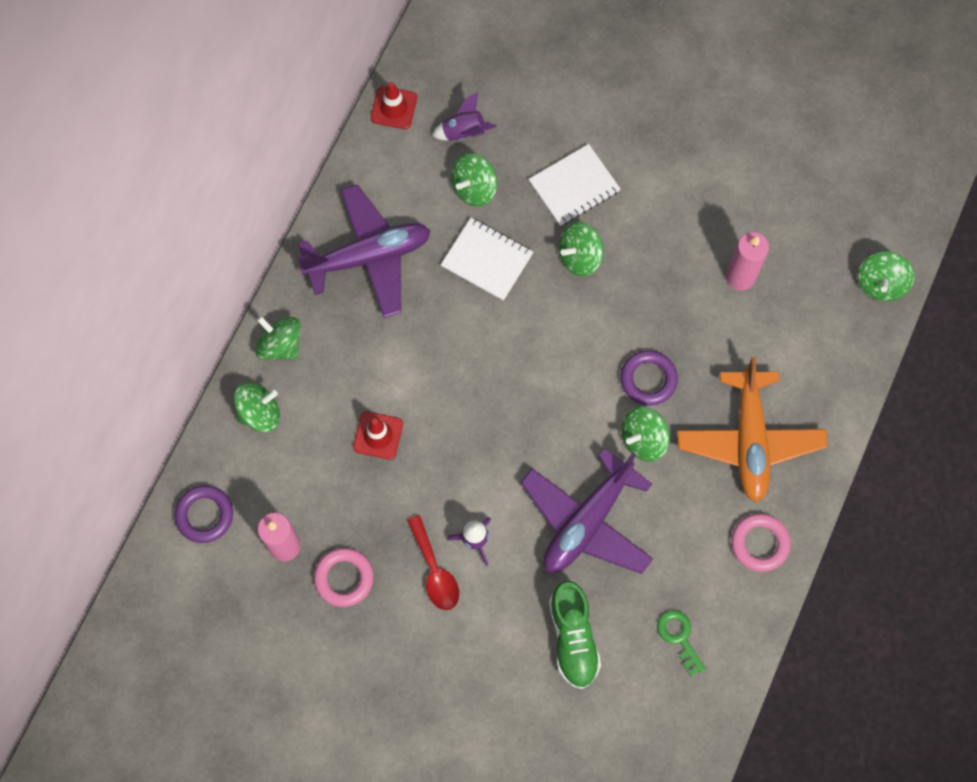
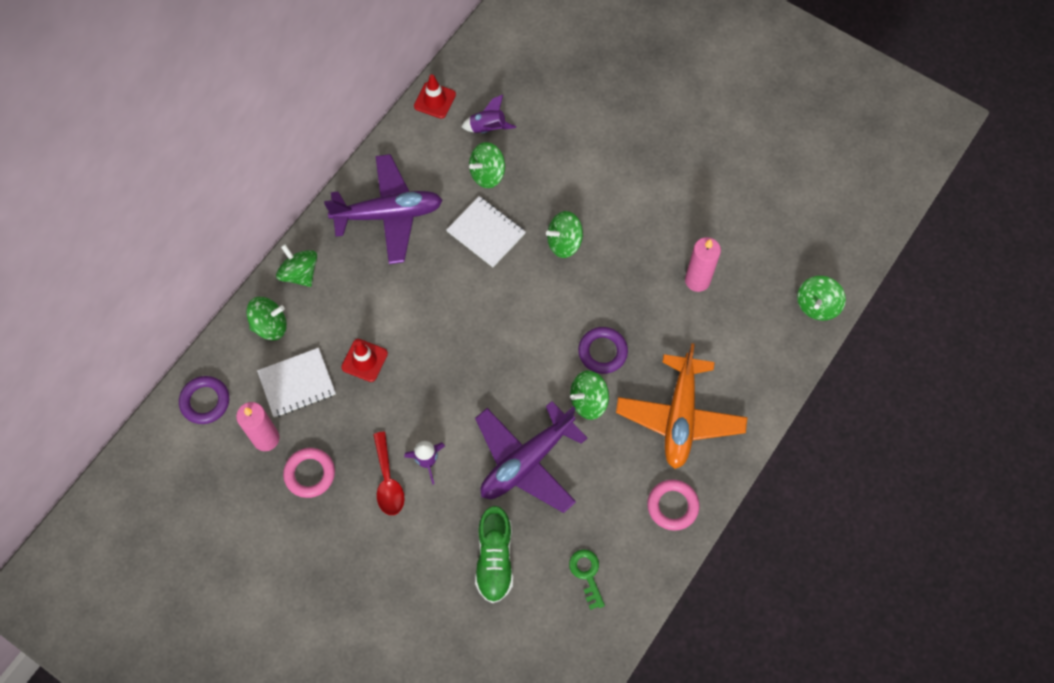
camera: 10 degrees right, 5 degrees down
white notebook [529,144,620,226] -> white notebook moved to [257,348,336,418]

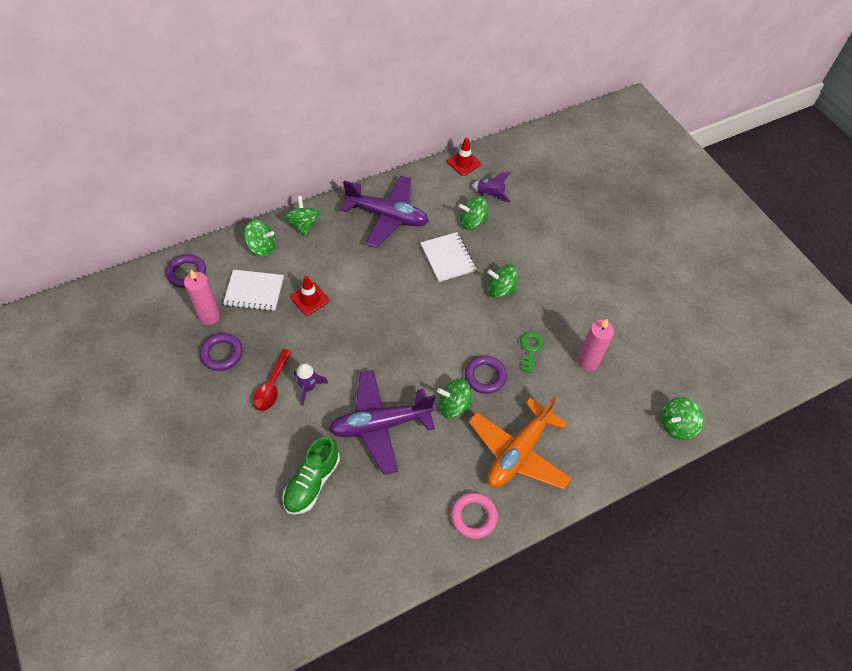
camera: 25 degrees right, 10 degrees down
pink ring [283,448,335,498] -> purple ring [200,333,242,371]
green key [569,549,605,610] -> green key moved to [520,332,543,373]

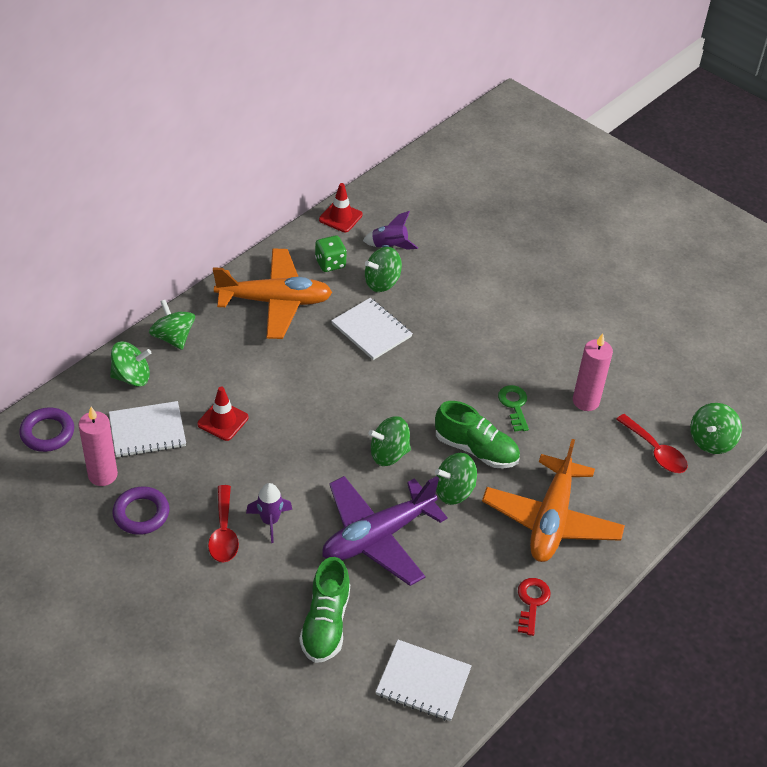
camera: 20 degrees left, 10 degrees down
purple plane [341,175,429,248] -> orange plane [213,249,333,339]
pink ring [451,492,498,539] -> red key [518,578,551,636]
purple ring [465,355,507,394] -> green shoe [435,401,520,468]
green spinning top [487,264,518,298] -> green spinning top moved to [368,416,411,466]
none -> green dice [315,236,347,272]
none -> white notebook [376,640,472,721]
none -> red spoon [616,414,688,473]

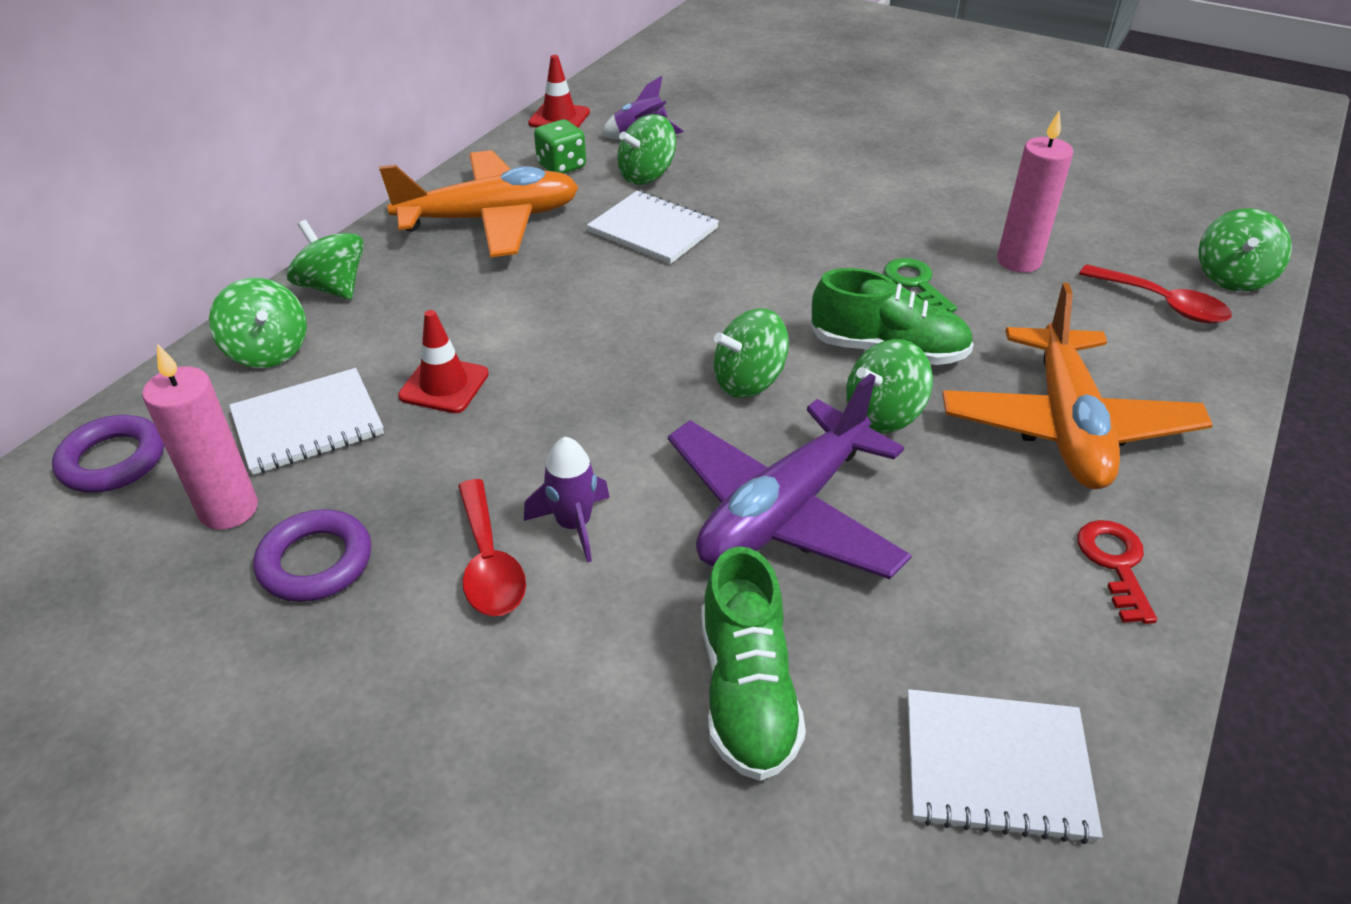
camera: 10 degrees left, 5 degrees down
green spinning top [110,342,151,386] -> green spinning top turned 75 degrees clockwise [209,278,307,368]

